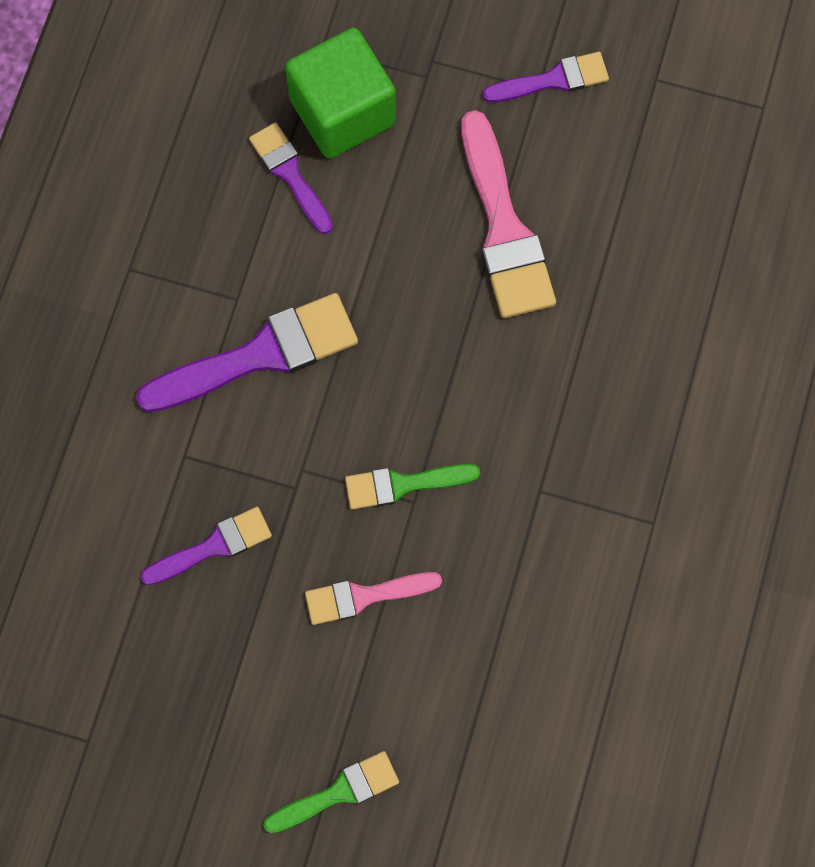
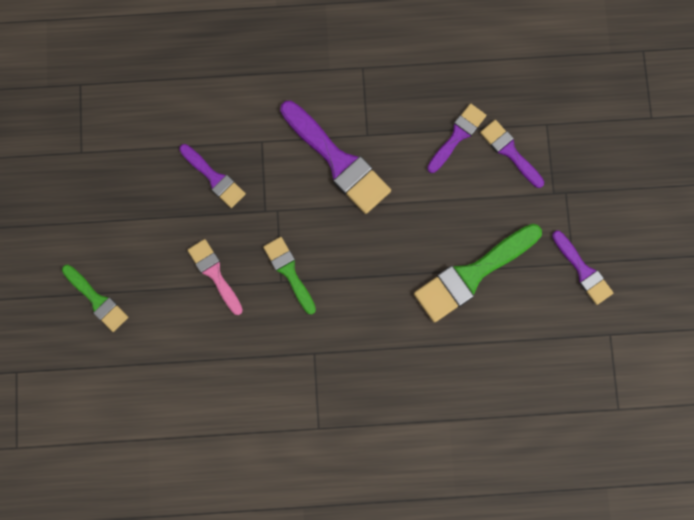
camera: 70 degrees right, 5 degrees up
green cube [285,28,396,159] -> purple brush [480,120,544,188]
pink brush [461,110,556,318] -> green brush [414,224,542,323]

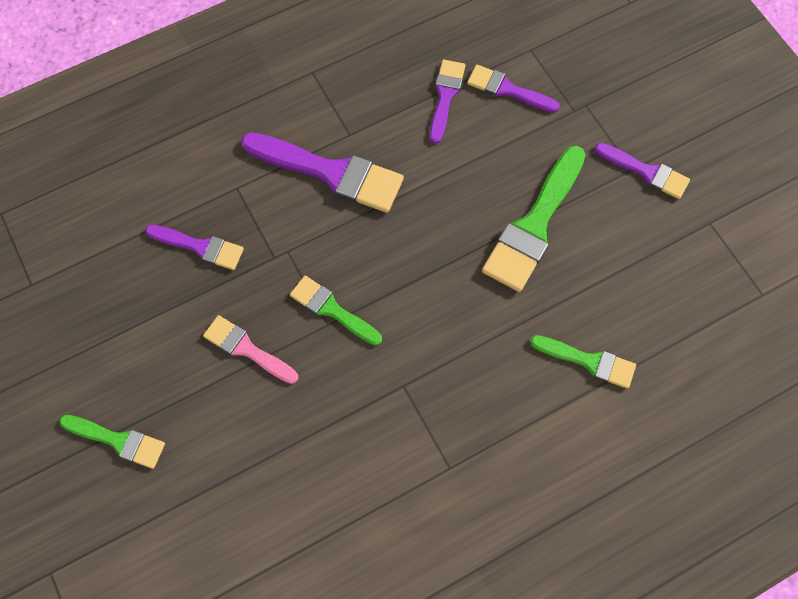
camera: 25 degrees left, 10 degrees down
none -> green brush [530,335,636,389]

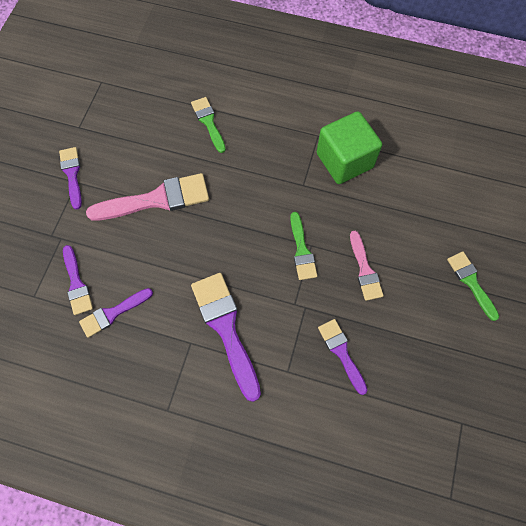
camera: 135 degrees left, 0 degrees up
green brush [482,146,586,292] -> pink brush [86,173,209,221]
none -> green cube [317,111,382,184]

